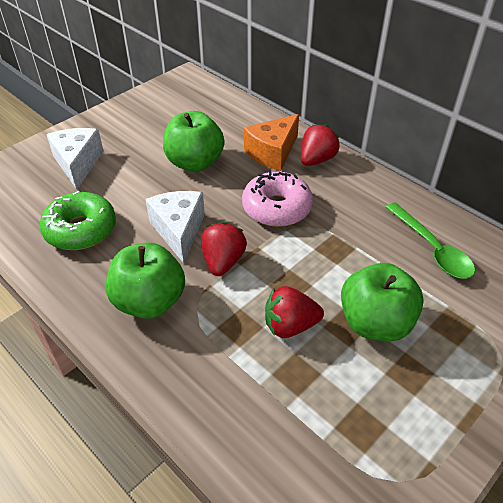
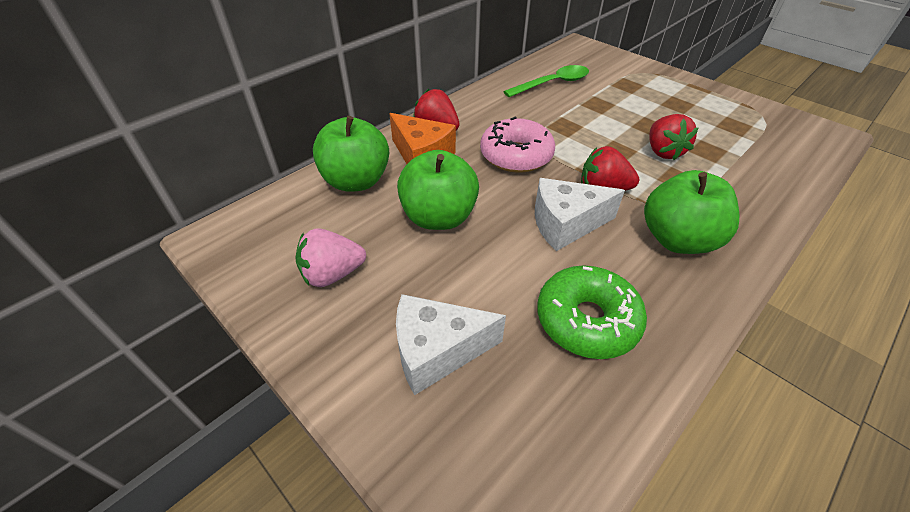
camera: 90 degrees left, 0 degrees up
green apple [341,263,424,341] -> green apple moved to [313,116,389,192]
none -> pink strawberry [296,228,366,287]

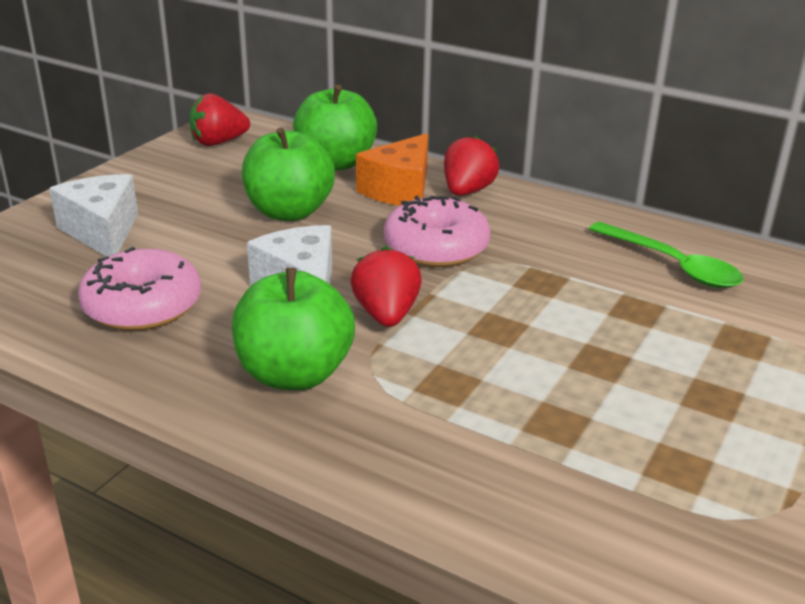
camera: 75 degrees right, 15 degrees down
pink strawberry [296,228,366,287] -> none
green donut [537,266,647,359] -> pink donut [78,247,201,331]
red strawberry [649,114,699,160] -> red strawberry moved to [189,93,250,146]

